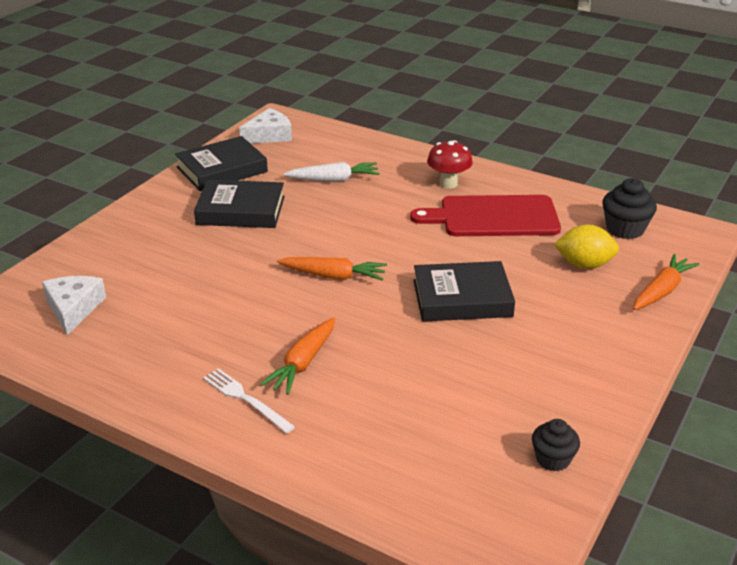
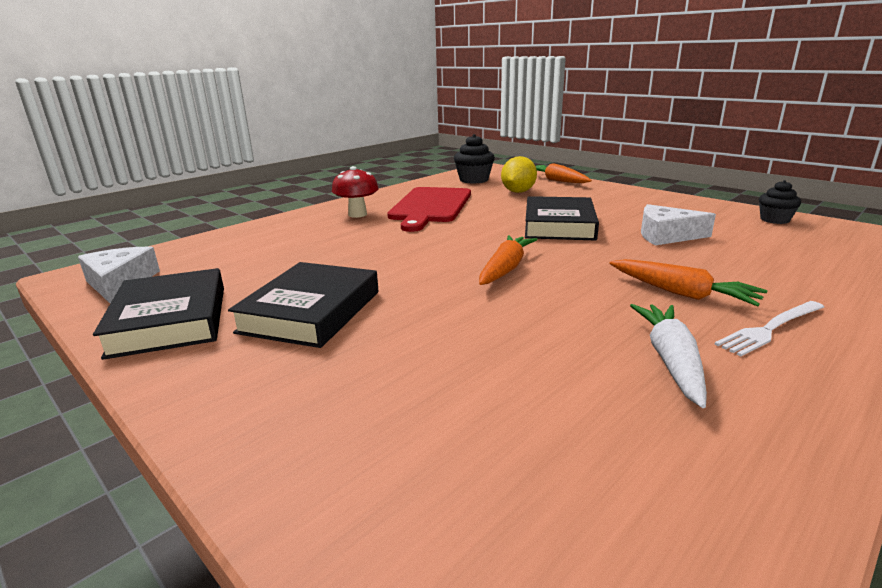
camera: 75 degrees left, 10 degrees down
white cheese [42,276,106,335] -> white cheese moved to [641,204,716,245]
white carrot [284,162,380,182] -> white carrot moved to [630,304,707,408]

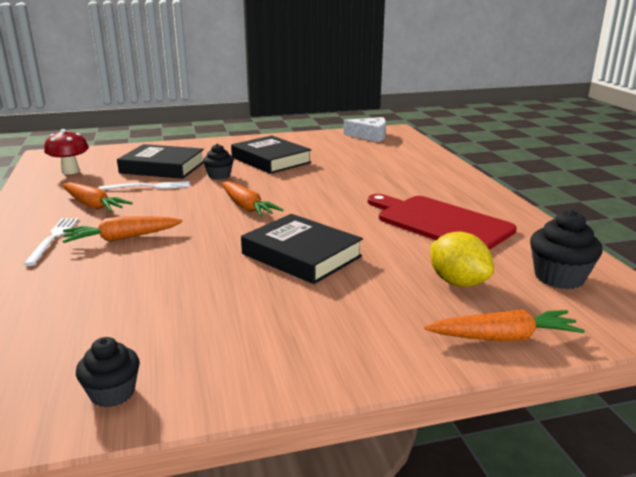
camera: 120 degrees right, 0 degrees up
black book [93,268,224,360] -> black book moved to [117,144,204,179]
red mushroom [332,166,379,218] -> red mushroom moved to [44,129,89,174]
white carrot [630,304,707,408] -> orange carrot [63,182,133,212]
white cheese [641,204,716,245] -> none
none -> white fork [99,181,190,190]
none -> black cupcake [203,144,234,180]

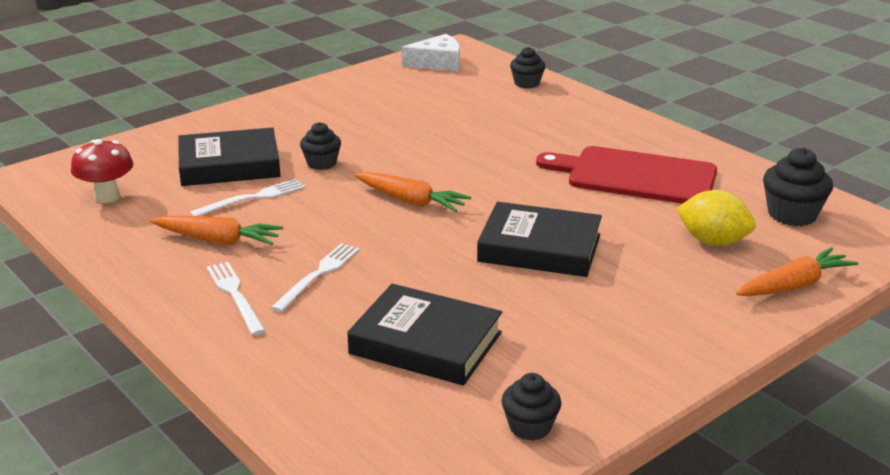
camera: 25 degrees left, 5 degrees up
orange carrot [63,216,183,243] -> white fork [271,243,360,312]
black book [231,135,312,174] -> black book moved to [347,284,502,386]
none -> black cupcake [510,47,545,89]

